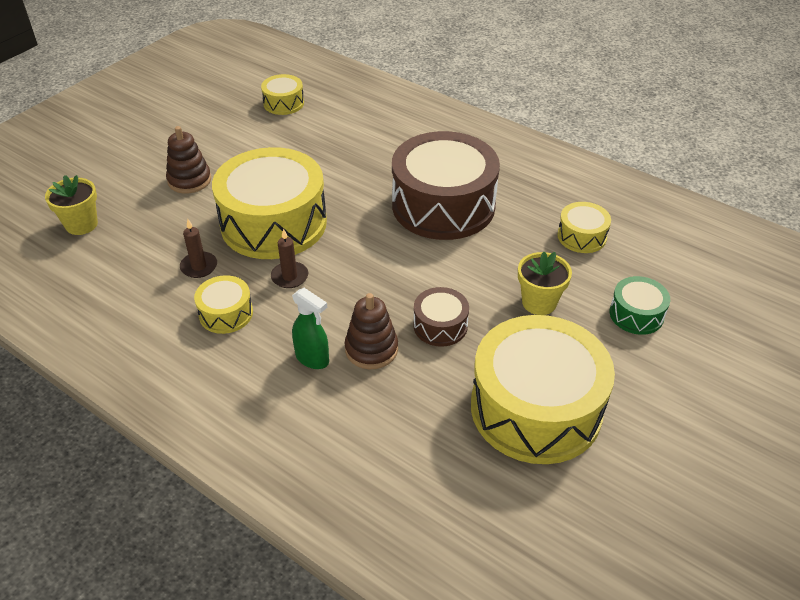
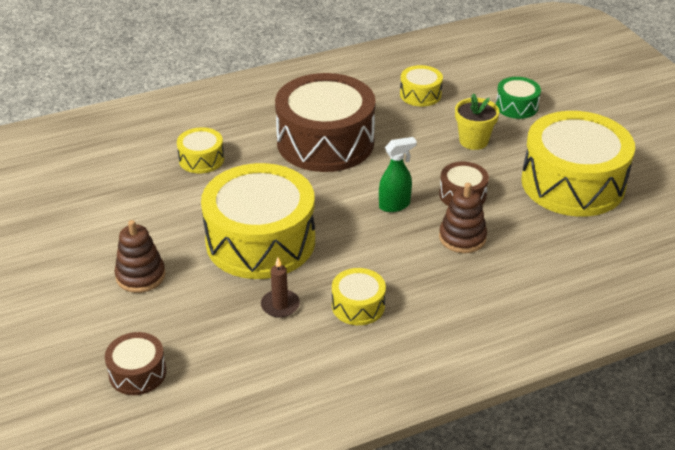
camera: 60 degrees left, 5 degrees down
yellow flower pot [45,175,98,235] -> brown drum [105,332,166,395]
yellow drum [261,74,304,115] -> yellow drum moved to [177,127,224,173]
brown candle [271,228,308,288] -> none
green spray bottle [292,288,329,369] -> green spray bottle moved to [379,137,417,212]

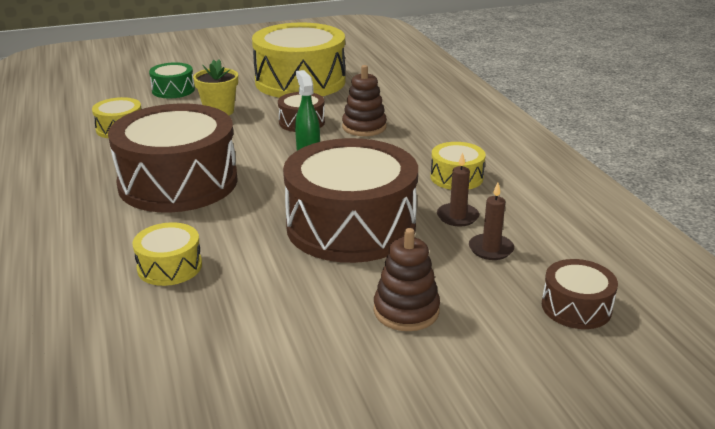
camera: 85 degrees left, 10 degrees down
yellow drum [201,163,315,279] -> brown drum [283,138,418,263]
none -> brown candle [469,183,514,260]

